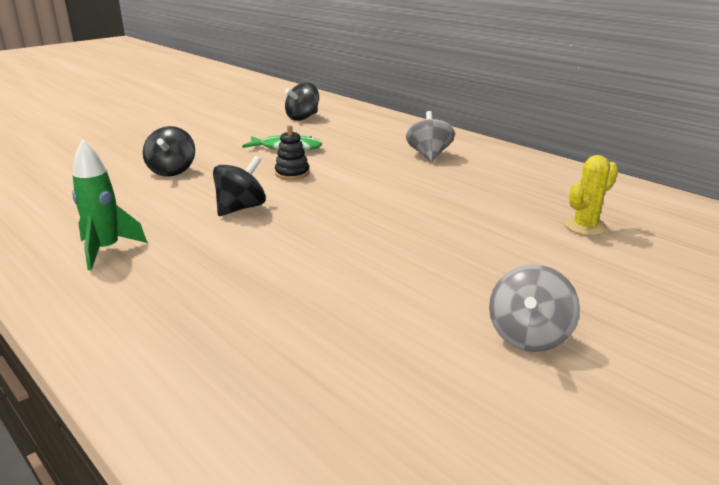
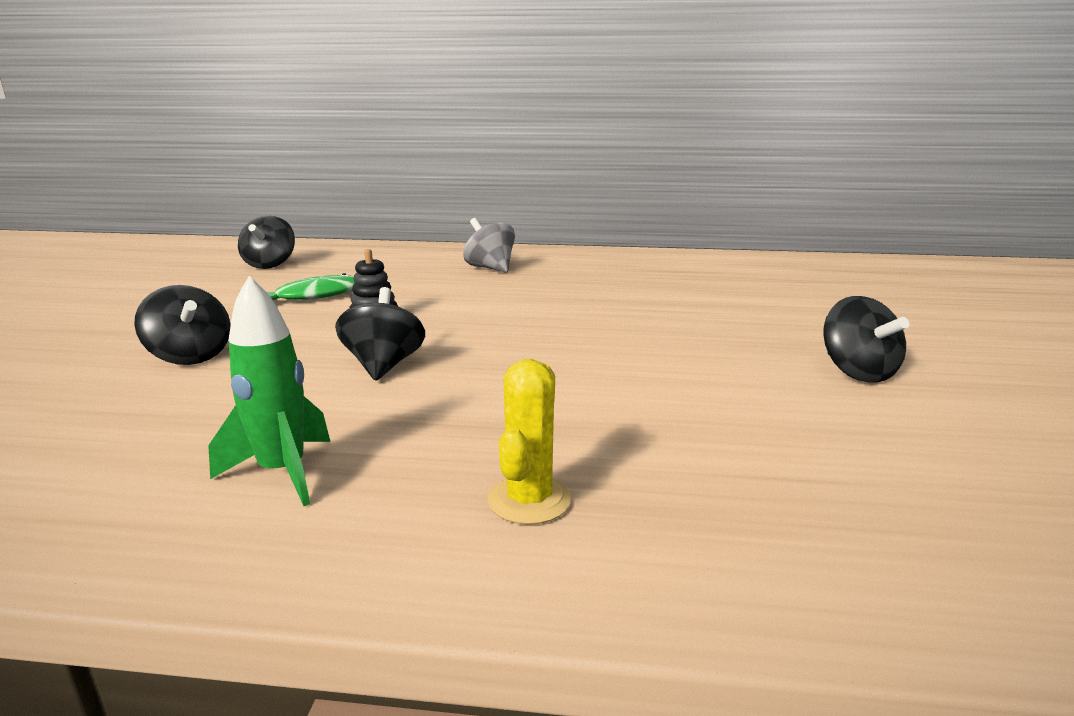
camera: 40 degrees left, 5 degrees down
grey spinning top [489,264,580,352] -> black spinning top [823,296,909,383]
yellow cactus [564,155,618,236] -> yellow cactus moved to [488,359,571,525]

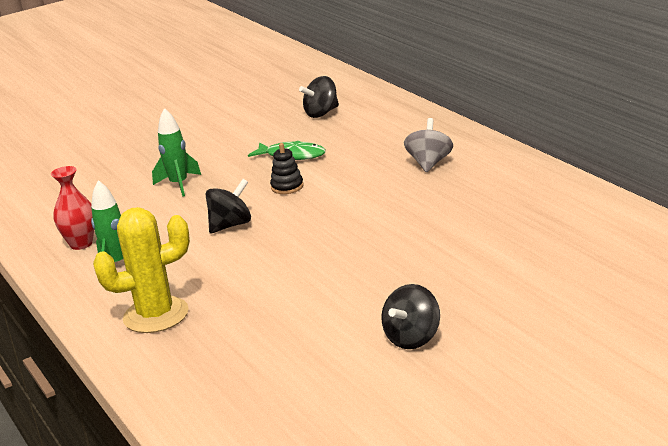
camera: 55 degrees right, 5 degrees up
black spinning top [134,285,231,365] -> green rocket [152,108,201,197]
yellow cactus [488,359,571,525] -> yellow cactus [93,207,190,333], size x1.68
none -> red vase [51,166,94,250]

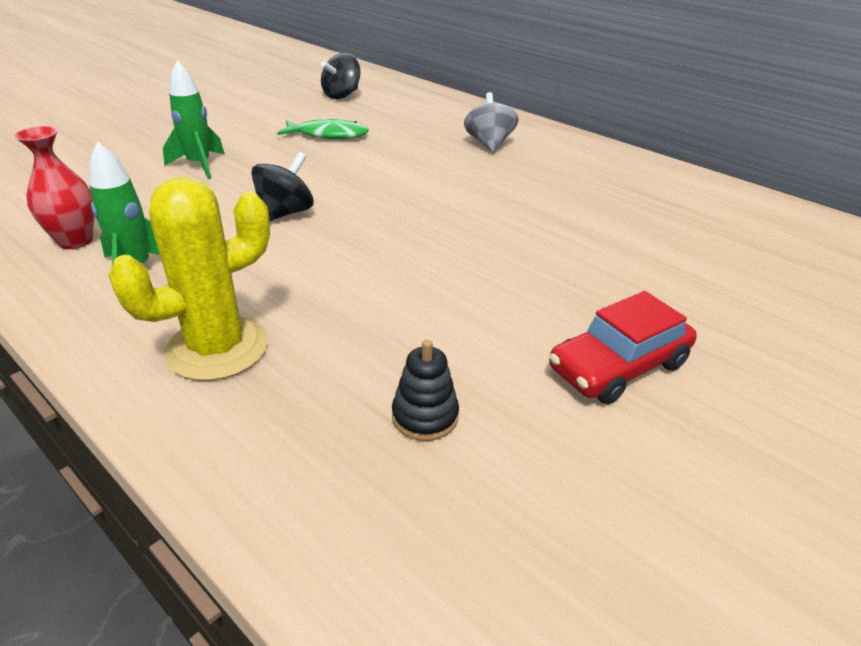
camera: 20 degrees left, 10 degrees up
black stacking toy [270,143,304,194] -> black stacking toy moved to [392,340,459,441]
black spinning top [381,284,440,349] -> red car [549,291,697,404]

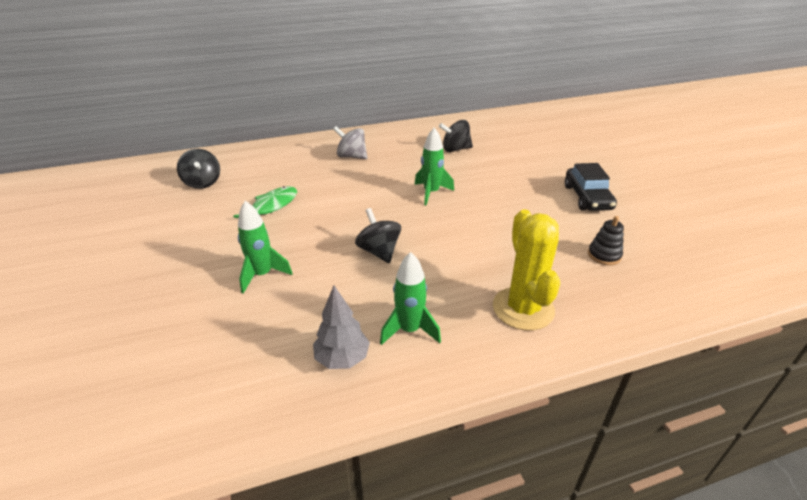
camera: 60 degrees left, 0 degrees up
red vase [14,126,94,249] -> grey tree [313,286,370,369]
red car [549,291,697,404] -> black car [565,163,617,211]
none -> green rocket [414,127,454,205]
none -> black spinning top [439,120,473,152]

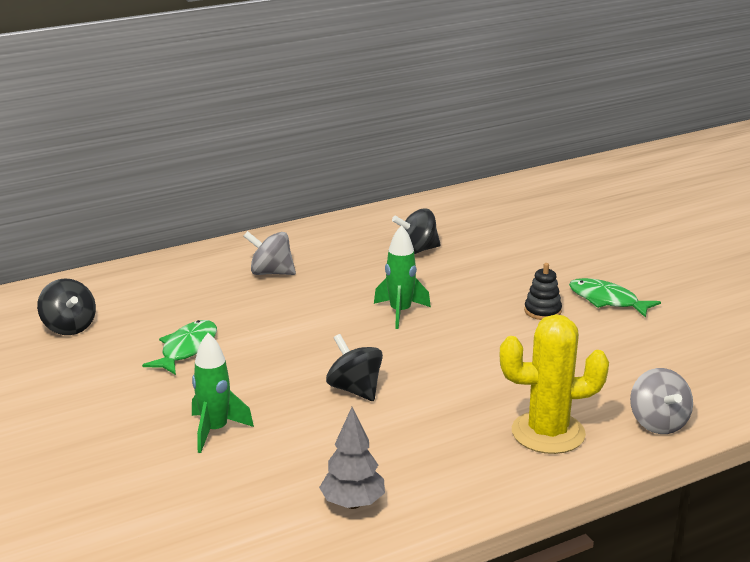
camera: 10 degrees left, 10 degrees down
green rocket [380,252,441,345] -> none
yellow cactus [493,209,560,331] -> yellow cactus turned 75 degrees counterclockwise [500,314,609,454]
black car [565,163,617,211] -> green fish [569,278,661,318]
black stacking toy [588,216,624,265] -> black stacking toy moved to [524,263,562,320]
none -> grey spinning top [630,368,693,434]

